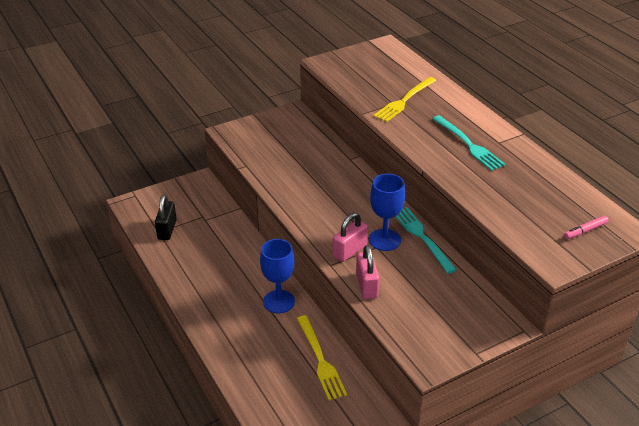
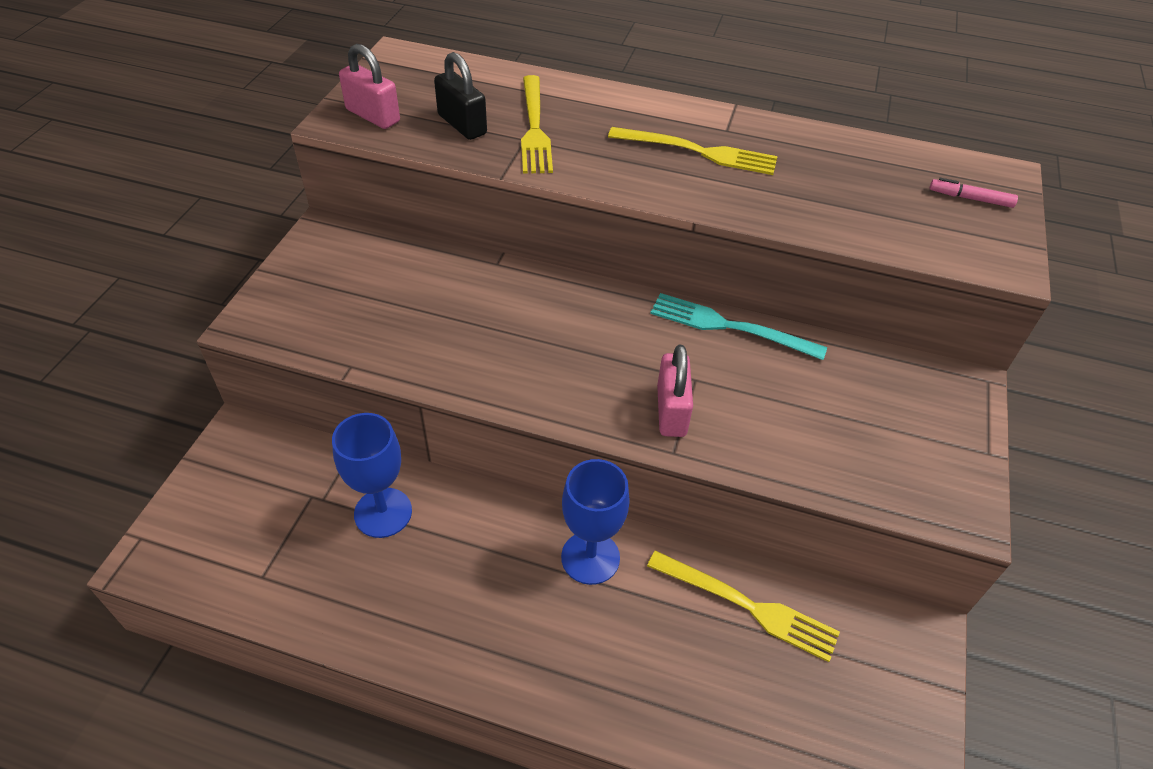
camera: 45 degrees left, 10 degrees up
black padlock [155,195,177,240] -> black padlock moved to [434,52,487,140]
pink padlock [356,245,379,299] -> pink padlock moved to [339,44,400,129]
blue goblet [369,174,405,251] -> blue goblet moved to [332,413,412,538]
turquoise fork [432,115,506,171] -> yellow fork [608,127,778,175]
pink marker [564,216,608,239] -> pink marker turned 90 degrees clockwise [930,178,1018,208]

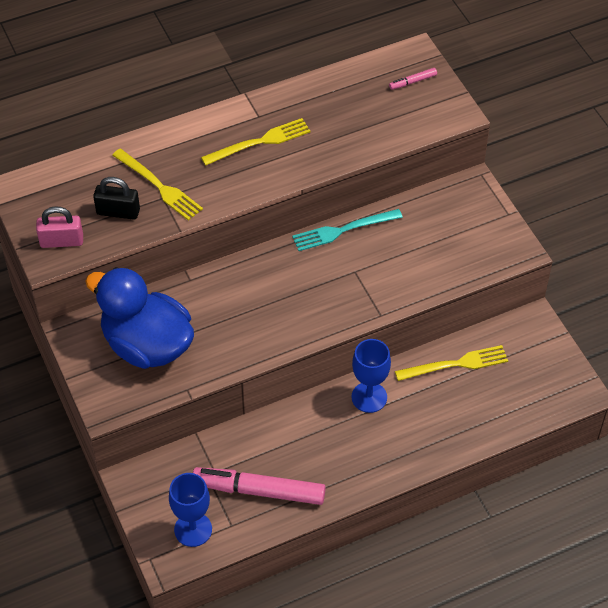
camera: 40 degrees left, 5 degrees up
blue goblet [332,413,412,538] -> blue goblet moved to [169,473,212,547]
pink padlock [657,345,693,437] -> none
none -> blue duck [85,267,194,369]
none -> pink marker [193,467,326,505]

